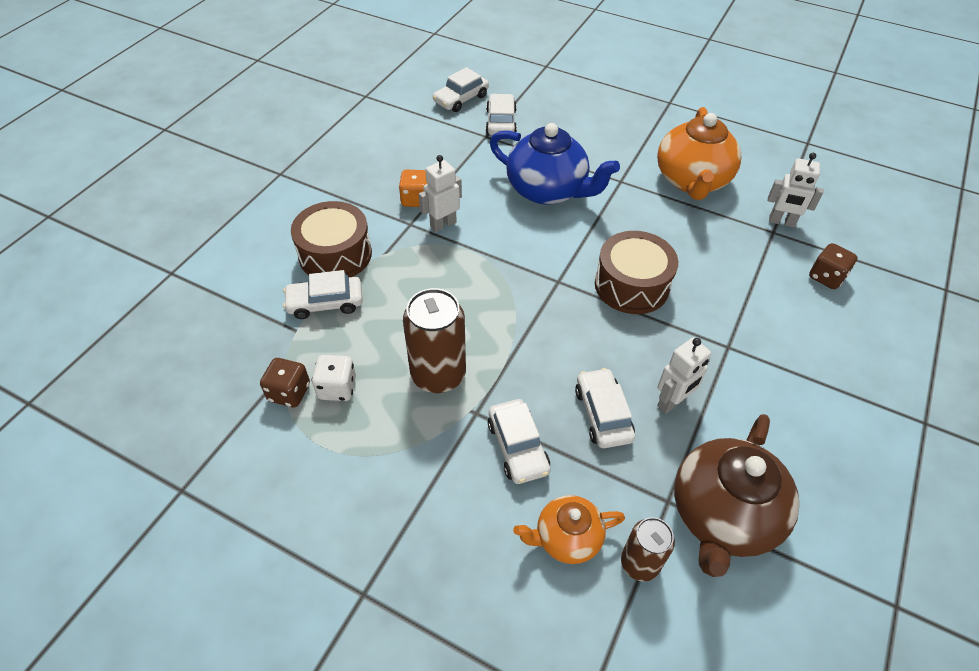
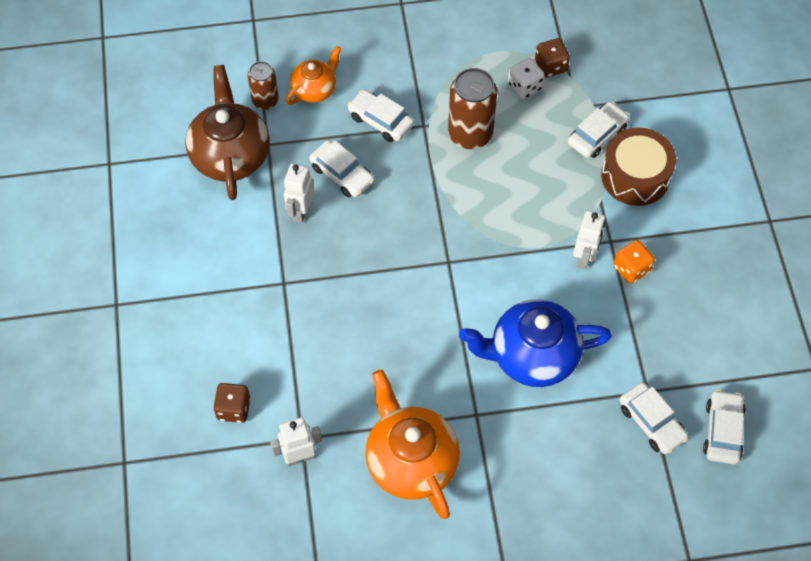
camera: 145 degrees right, 10 degrees up
brown drum [595,231,678,314] -> none

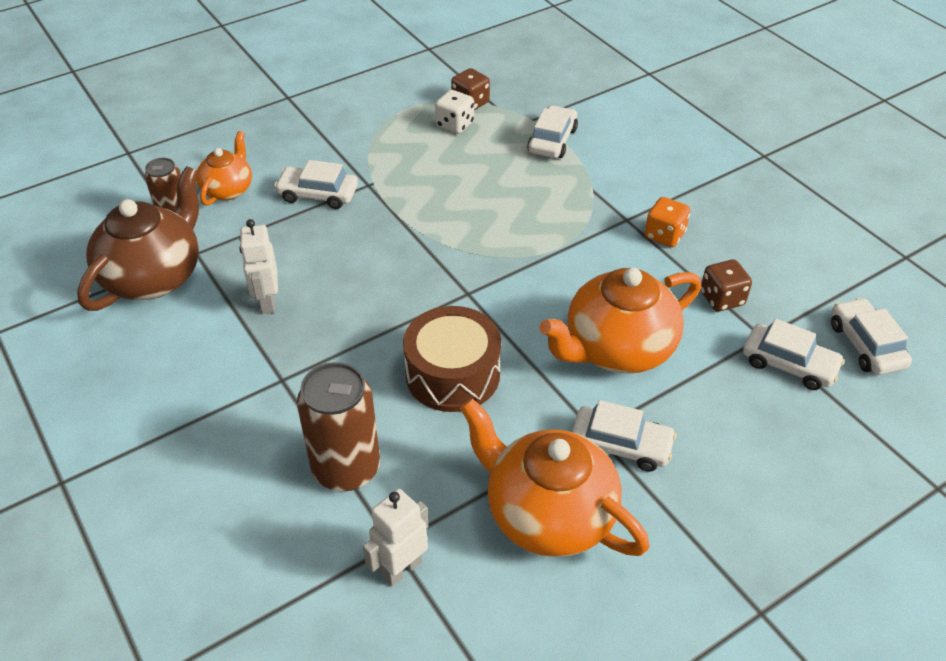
camera: 25 degrees left, 15 degrees down
brown teapot [185,65,270,200] -> brown teapot turned 60 degrees clockwise [77,166,199,311]
brown dice [213,383,251,423] -> brown dice moved to [701,259,752,312]
white car [309,140,374,197] -> white car moved to [572,400,677,472]
brown can [448,68,497,149] -> brown can moved to [297,362,380,491]
blue teapot [459,299,612,387] -> orange teapot [539,268,701,374]
white robot [573,211,605,270] -> none
brown drum [601,128,676,206] -> brown drum moved to [403,306,501,412]

